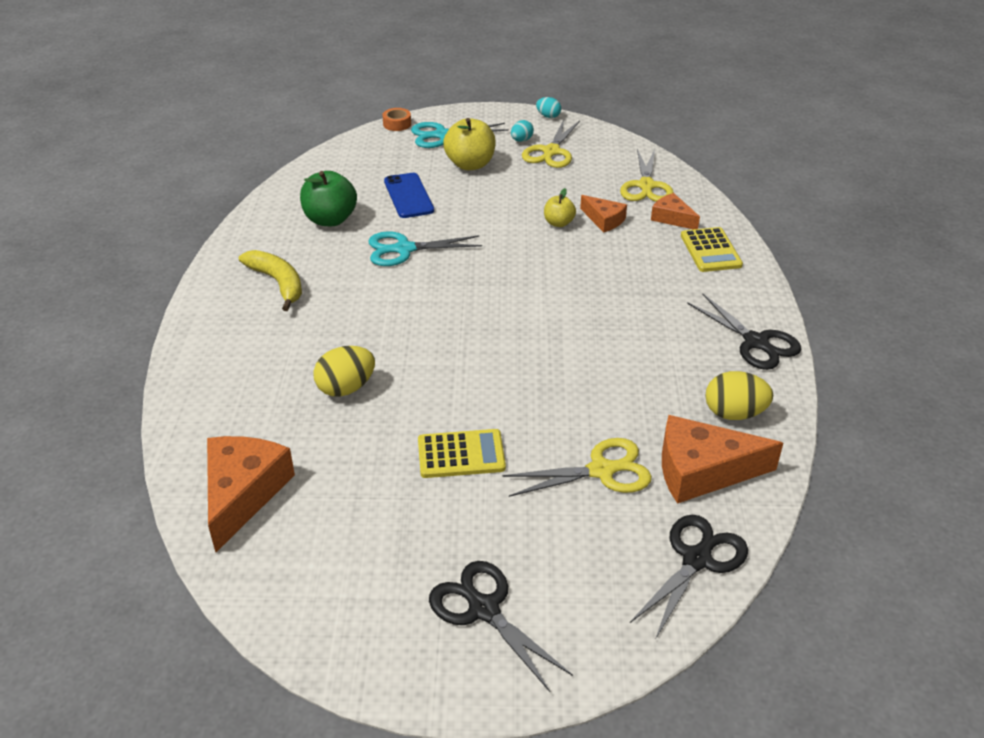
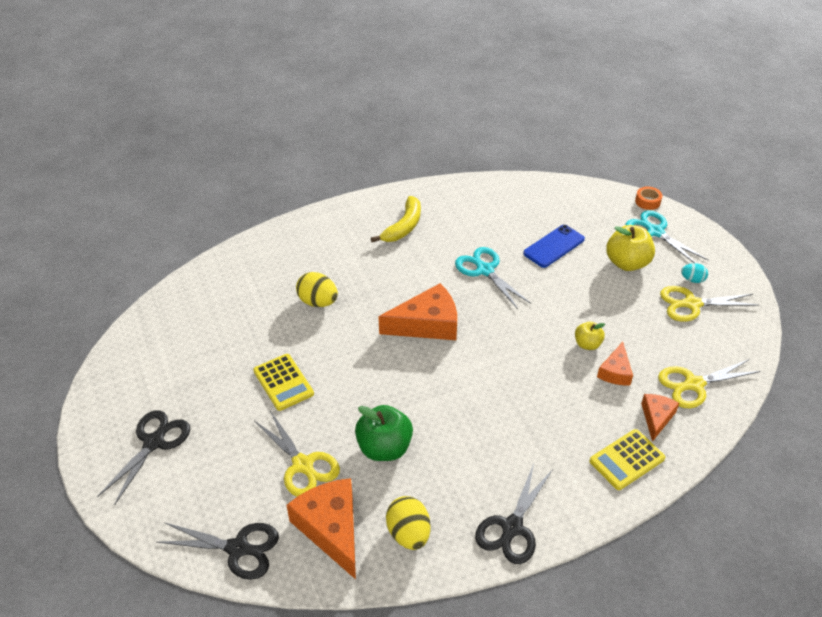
camera: 65 degrees right, 5 degrees up
orange cheese [207,436,295,552] -> orange cheese moved to [378,283,457,340]
green apple [300,171,357,226] -> green apple moved to [355,405,413,461]
turquoise egg [536,97,561,118] -> none

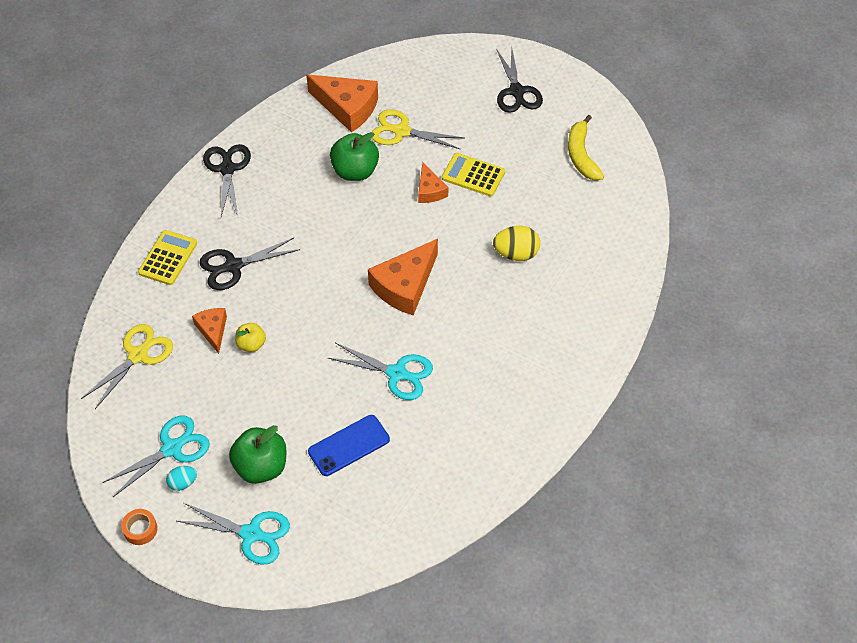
camera: 145 degrees right, 10 degrees up
black scissors [157,522,279,580] -> black scissors moved to [200,238,300,290]
yellow banana [371,196,421,242] -> yellow banana moved to [568,115,604,180]
yellow egg [386,496,430,550] -> none
blue phone [523,225,585,268] -> blue phone turned 45 degrees clockwise [308,415,390,476]
yellow apple [606,225,655,271] -> green apple [229,425,287,484]
orange tape [635,186,662,210] -> orange tape moved to [121,509,157,545]
orange cheese [641,394,679,442] -> orange cheese moved to [418,162,448,203]
yellow scissors [660,286,759,322] -> turquoise scissors [102,415,210,497]

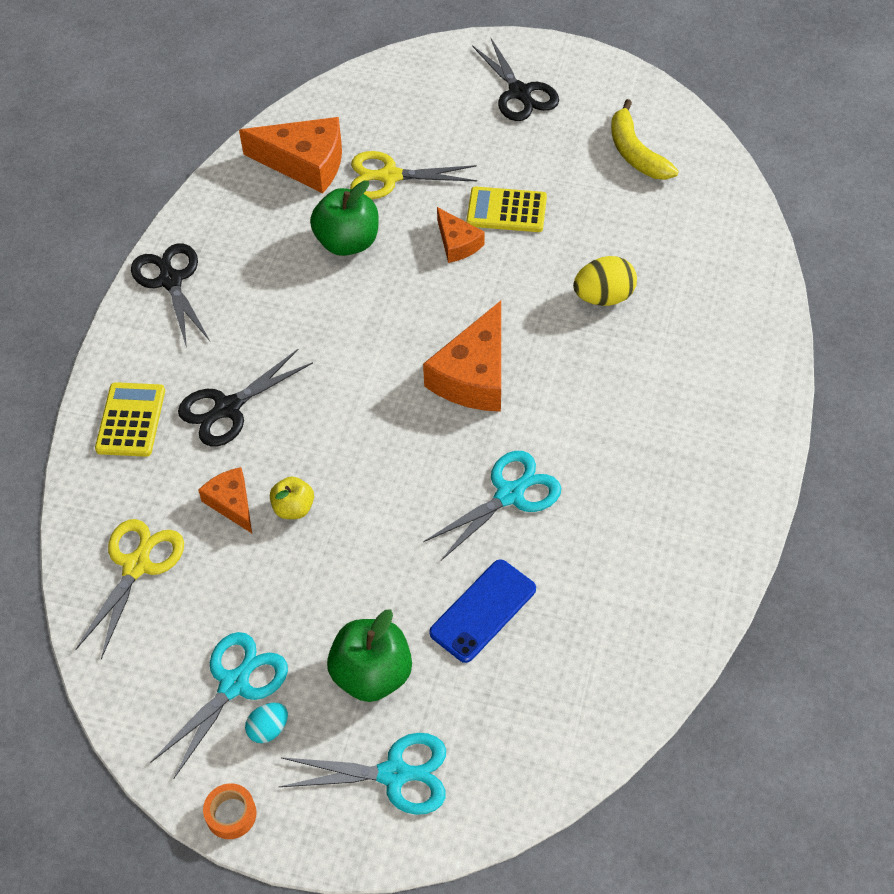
camera: 15 degrees left, 0 degrees up
turquoise scissors [328,343,433,400] -> turquoise scissors turned 45 degrees counterclockwise [423,451,561,561]

